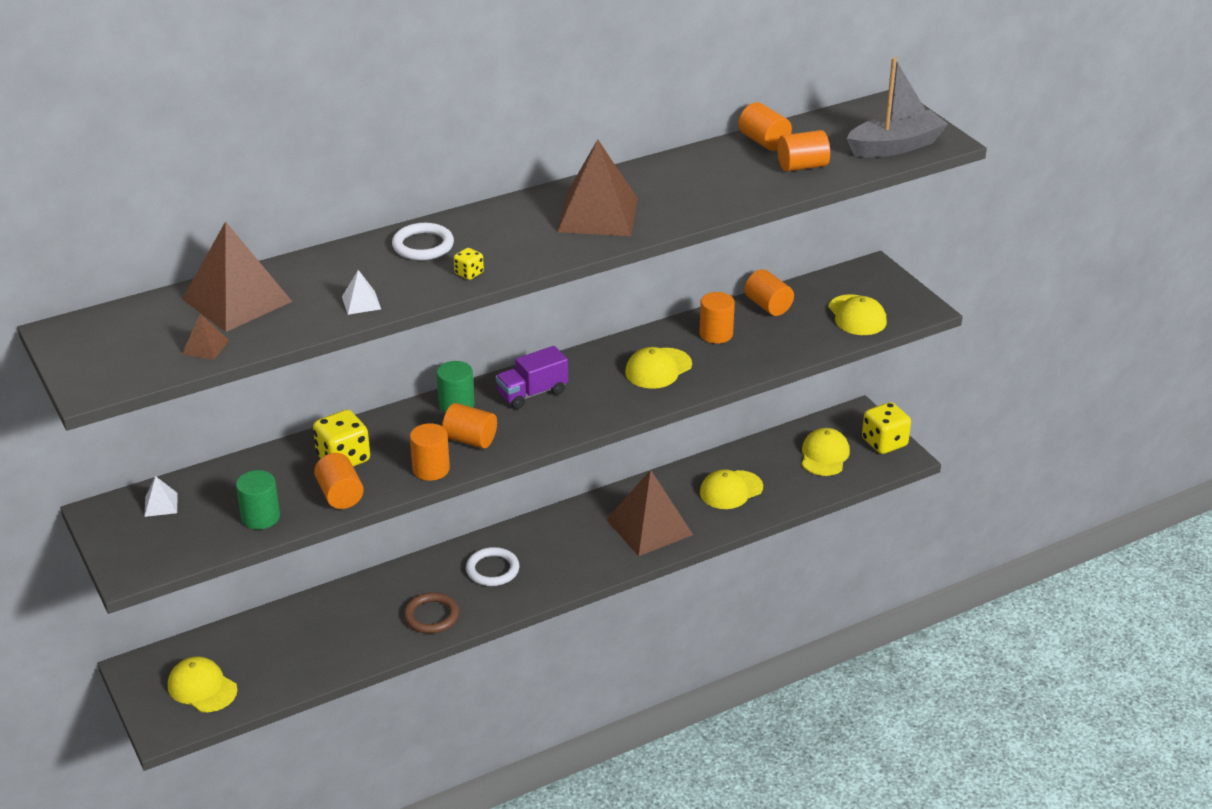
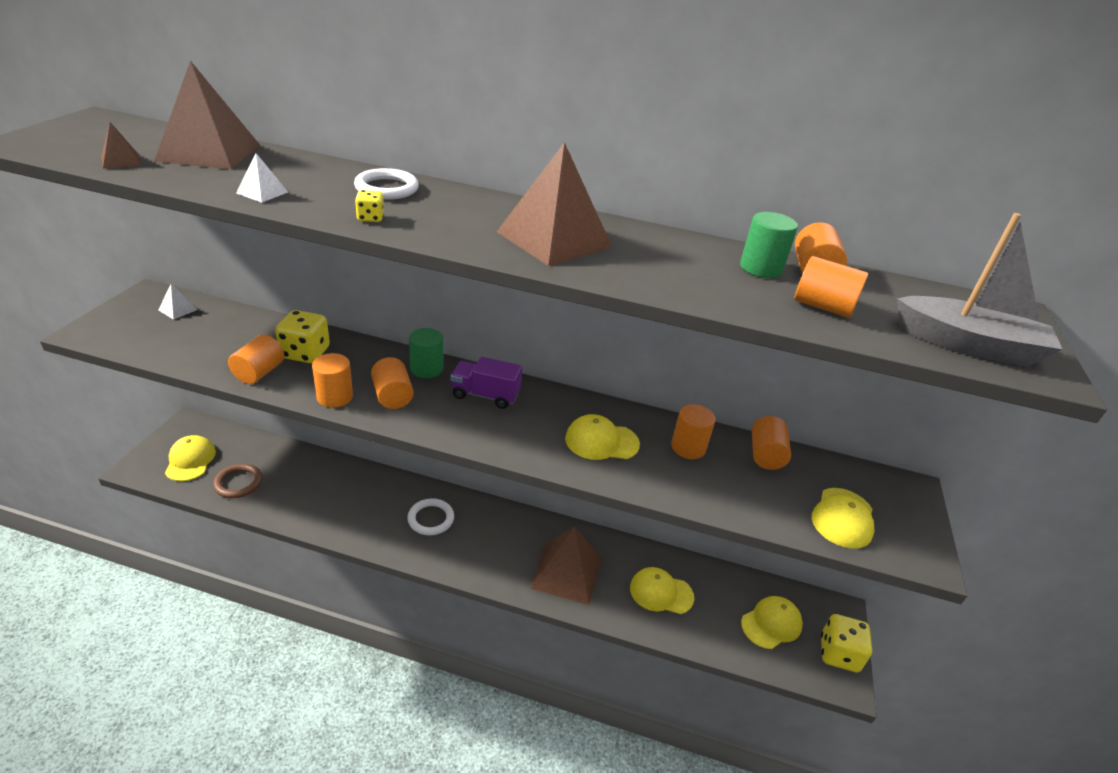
camera: 40 degrees right, 0 degrees up
green cylinder [236,470,280,530] -> green cylinder moved to [740,212,798,278]
brown ring [404,592,459,634] -> brown ring moved to [213,464,262,498]

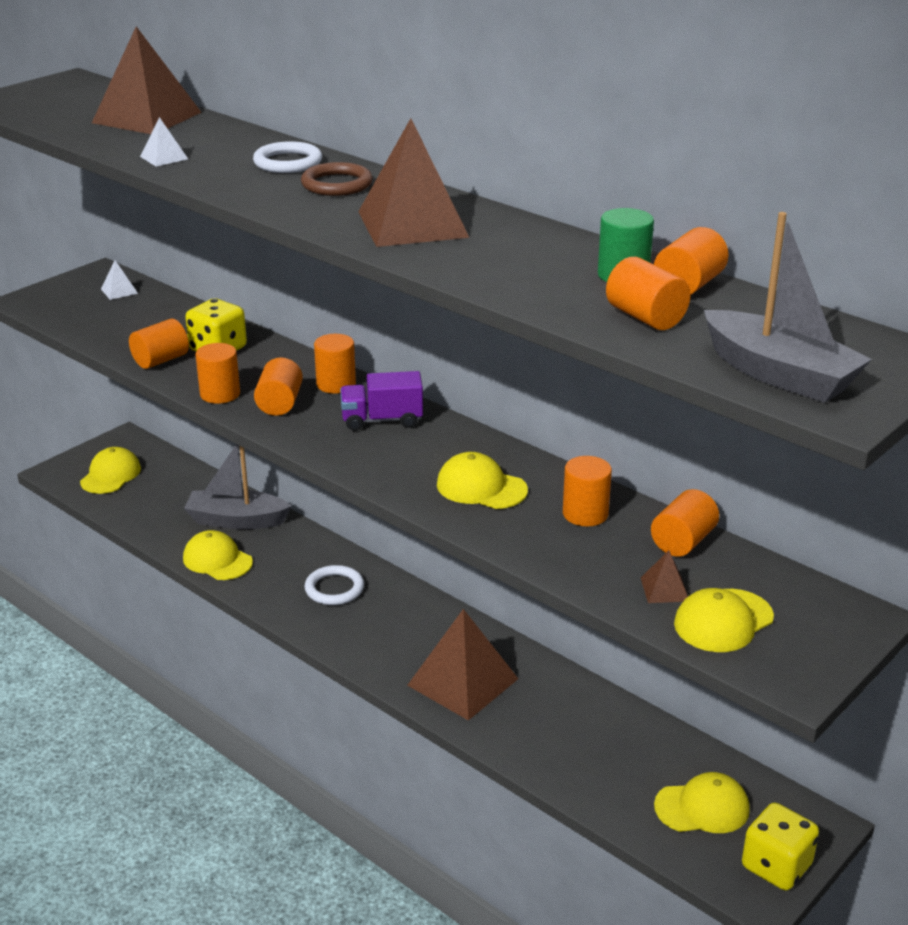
camera: 30 degrees right, 5 degrees down
brown pyramid [101,122,142,169] -> brown pyramid moved to [641,550,688,603]
brown ring [213,464,262,498] -> brown ring moved to [301,162,373,196]
yellow dice [355,190,384,222] -> none
green cylinder [409,328,443,378] -> orange cylinder [314,334,356,394]
purple truck [451,357,522,409] -> purple truck turned 45 degrees counterclockwise [340,371,423,431]
yellow cap [630,567,694,614] -> yellow cap moved to [183,530,253,580]
none -> grey boat [184,444,292,529]

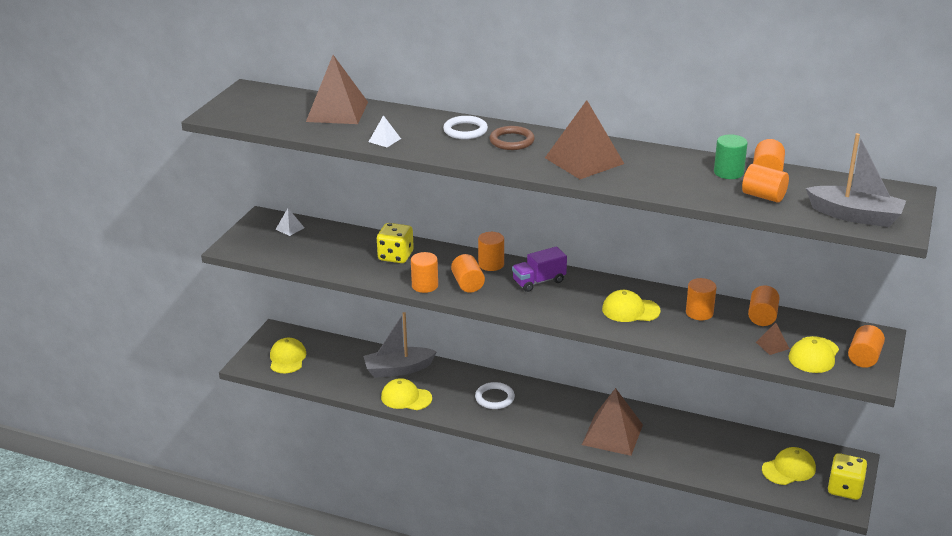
camera: 20 degrees left, 0 degrees up
orange cylinder [129,318,189,369] -> orange cylinder moved to [848,325,885,368]

